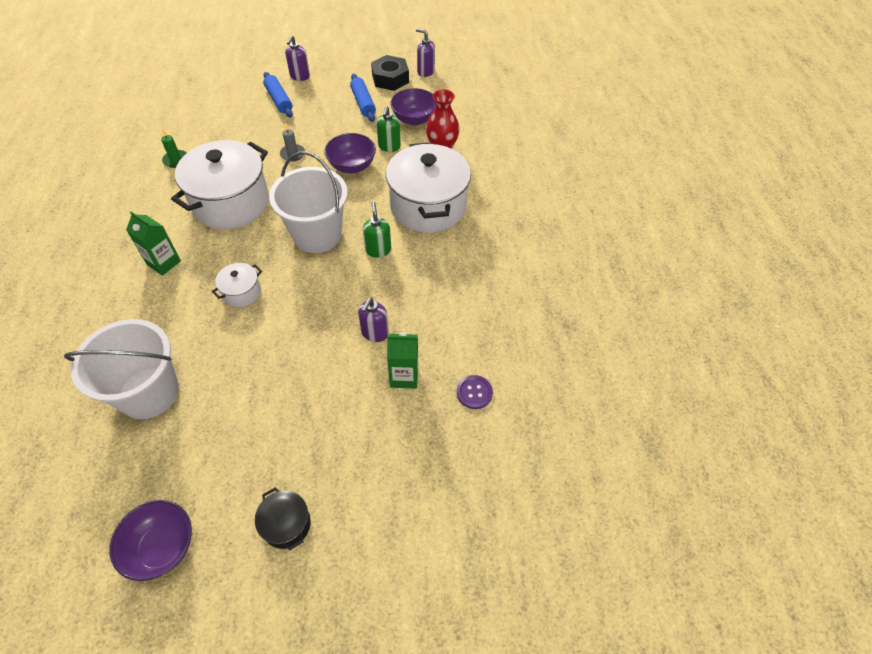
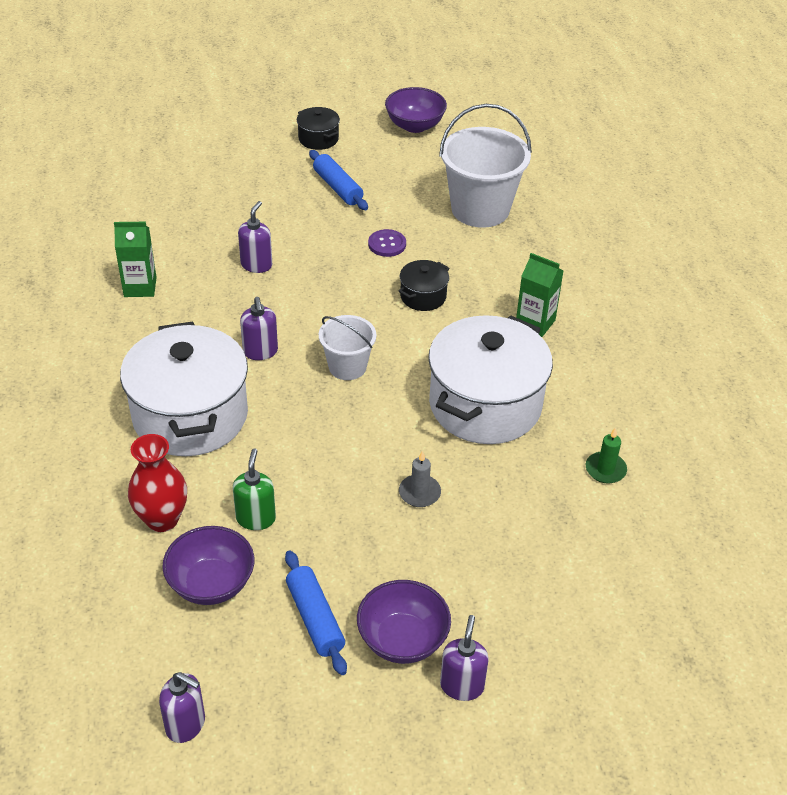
camera: 175 degrees right, 10 degrees down
white pot [212,263,262,307] -> black pot [399,260,449,311]
blue rolling pin [263,72,293,117] -> blue rolling pin moved to [309,150,368,210]
white bucket [269,151,348,253] -> white bucket [319,315,377,380], size x0.57
purple bowl [324,133,376,173] -> purple bowl moved to [357,580,451,664]
green soap dispenser [363,202,391,258] -> purple soap dispenser [240,297,278,360]
black nut [371,55,409,91] -> none
green carton [387,333,418,389] -> green carton moved to [114,222,157,297]
purple button [457,375,493,409] -> purple button moved to [368,229,406,257]

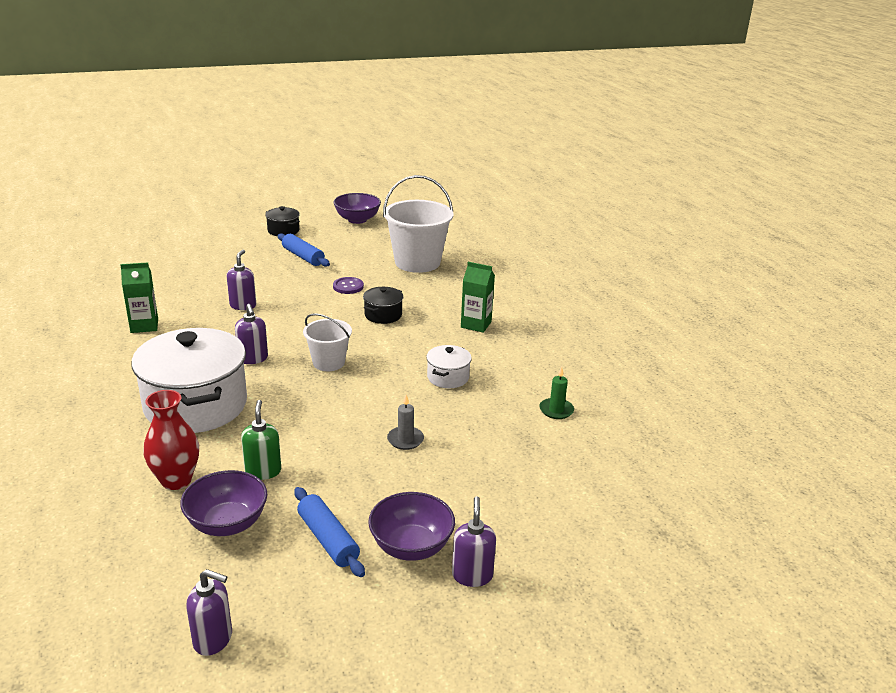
camera: 10 degrees left, 15 degrees down
white pot [428,315,553,444] -> white pot [426,345,472,388], size x0.45

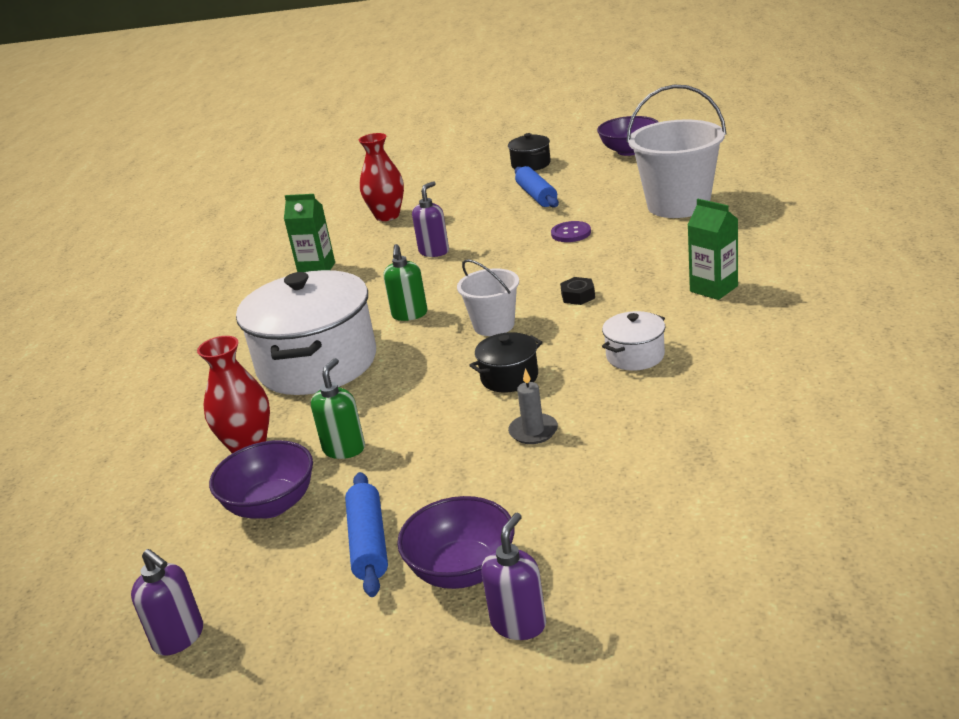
camera: 30 degrees right, 0 degrees up
purple soap dispenser [235,304,268,364] -> green soap dispenser [383,244,428,321]
black pot [363,287,403,324] -> black pot moved to [469,332,543,393]
green candle [539,367,574,419] -> none
none -> red vase [359,133,404,221]
none -> black nut [560,277,595,305]

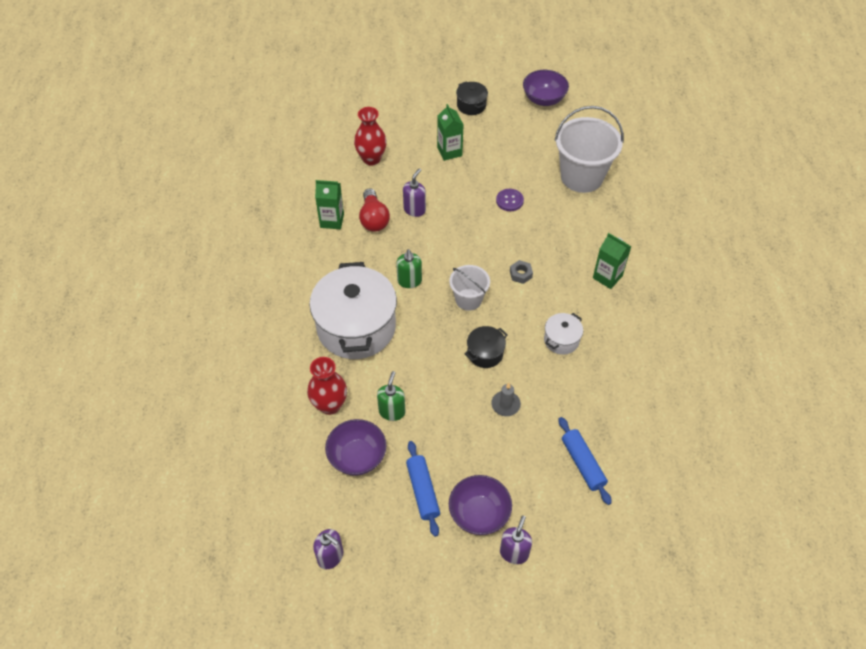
camera: 10 degrees left, 25 degrees up
blue rolling pin [515,166,559,207] -> blue rolling pin moved to [559,417,612,505]
black nut [560,277,595,305] -> grey nut [510,260,533,284]
none -> red light bulb [359,188,390,232]
none -> green carton [437,104,463,161]

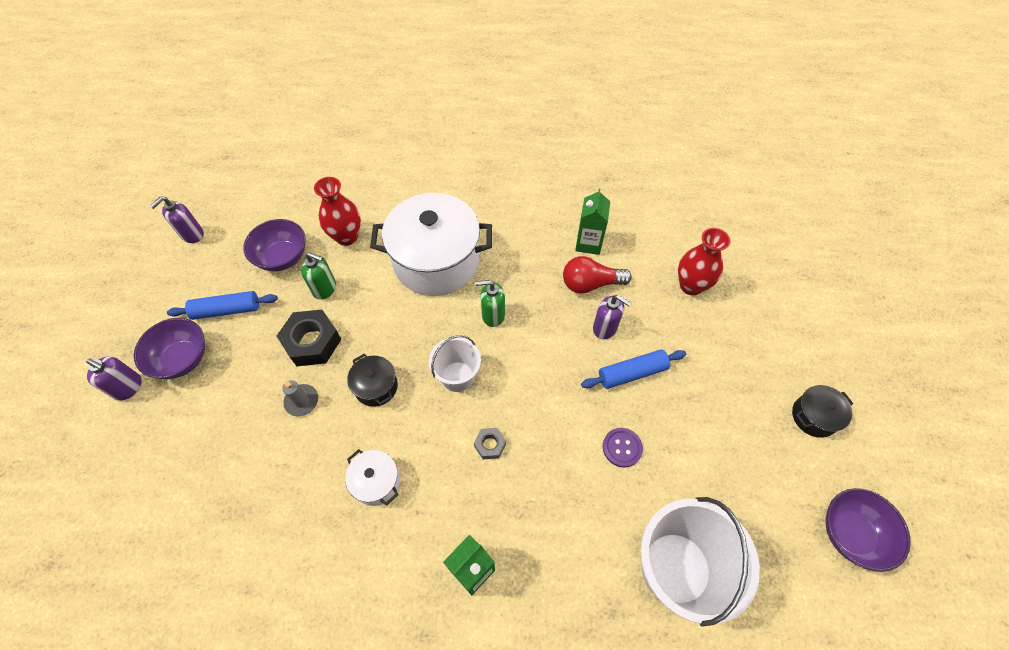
camera: 95 degrees right, 5 degrees up
green carton [437,104,463,161] -> none
blue rolling pin [559,417,612,505] -> blue rolling pin moved to [581,349,686,389]
none -> black nut [277,310,342,366]

